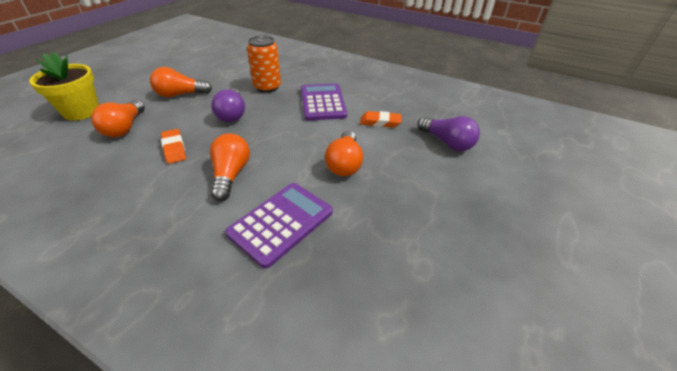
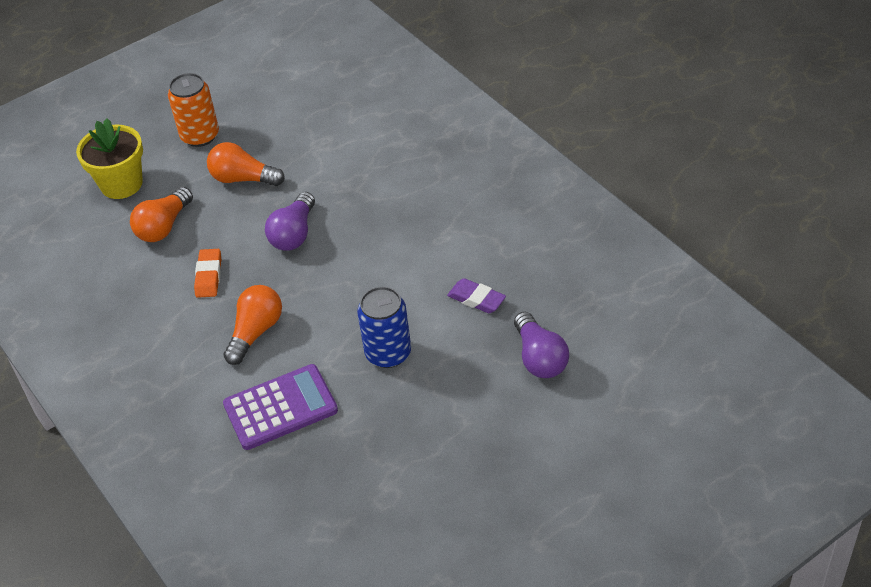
camera: 30 degrees right, 5 degrees up
orange can [247,35,281,93] -> orange can moved to [168,73,219,147]
purple calculator [301,84,347,121] -> none
orange light bulb [325,131,363,176] -> blue can [357,286,411,368]
orange eraser [360,111,402,128] -> purple eraser [447,278,506,313]

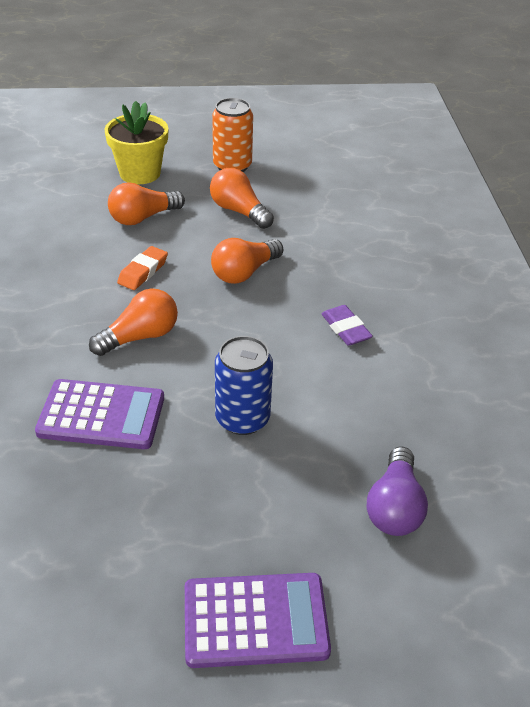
camera: 25 degrees right, 5 degrees down
purple light bulb [265,192,315,251] -> orange light bulb [211,238,283,284]
purple eraser [447,278,506,313] -> purple eraser moved to [321,305,373,346]
none -> purple calculator [185,573,331,668]

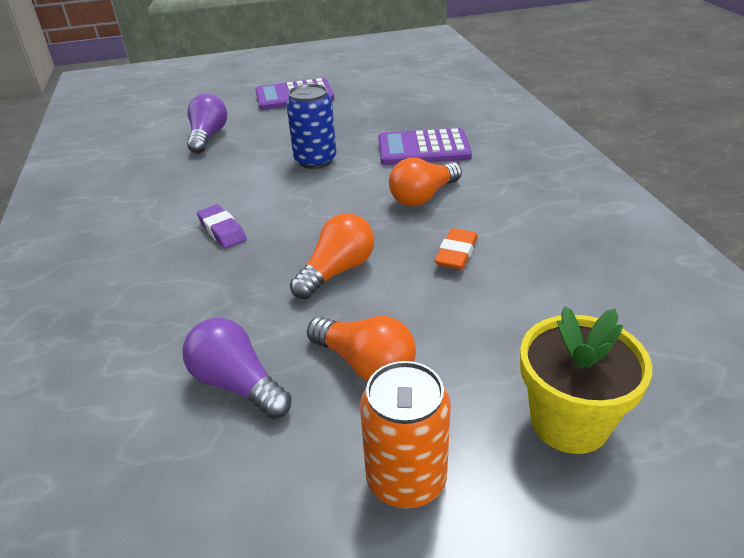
camera: 175 degrees right, 5 degrees down
orange light bulb [108,182,185,225] -> none
none -> purple light bulb [182,318,292,419]

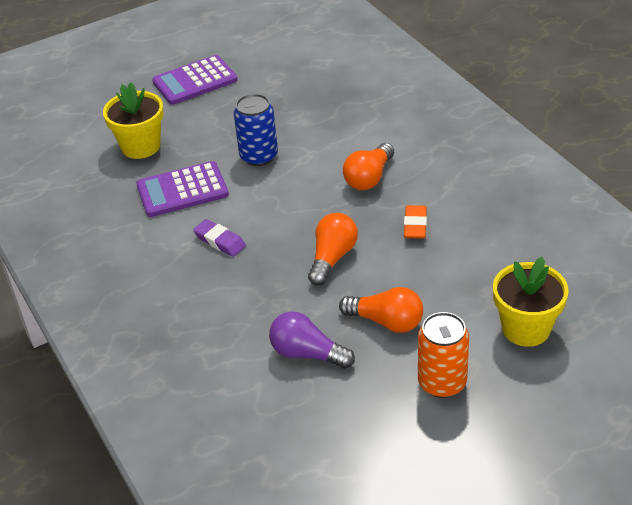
camera: 15 degrees left, 5 degrees up
purple light bulb [187,94,227,154] -> yellow flower pot [103,82,164,159]
purple calculator [378,128,472,165] -> purple calculator moved to [136,161,229,217]

